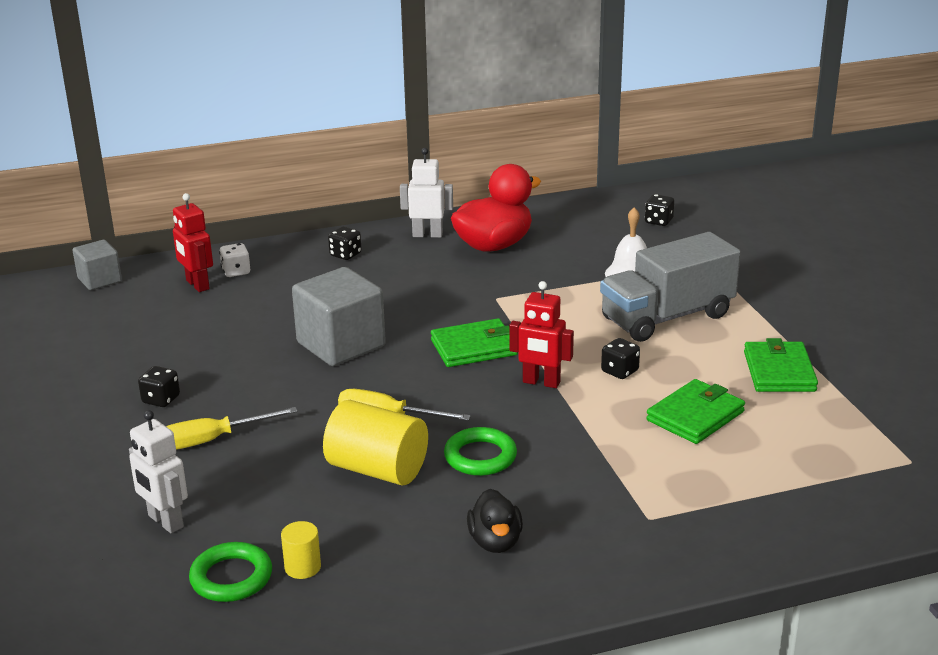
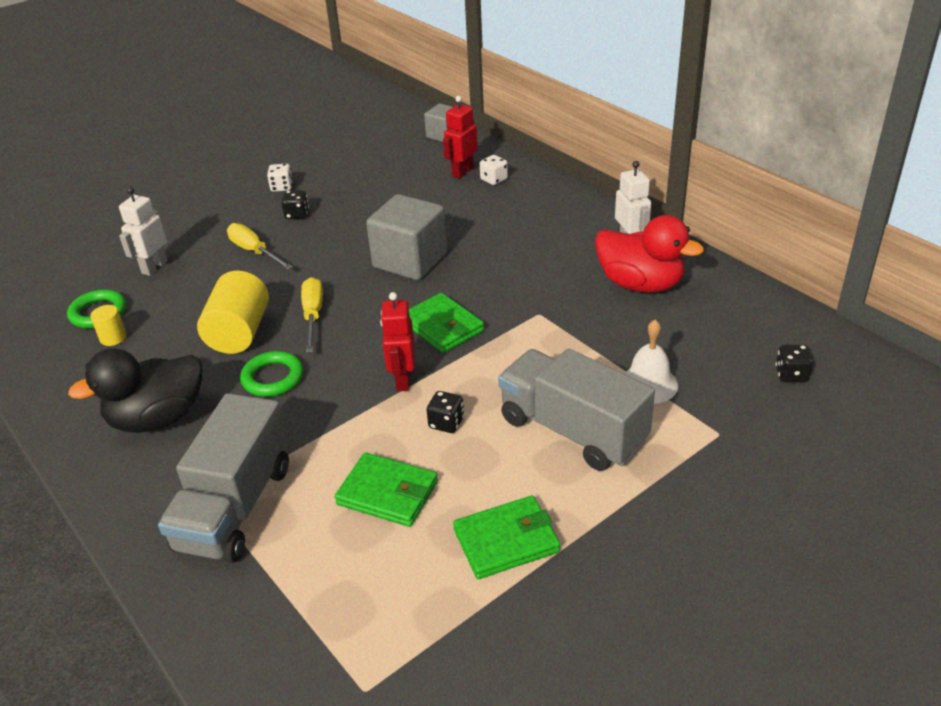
camera: 70 degrees right, 10 degrees up
black dice [328,226,362,260] -> none
black duck [467,489,523,553] -> black duck [68,348,202,433], size x1.77
none -> grey truck [158,393,289,563]
none -> white dice [267,164,293,192]

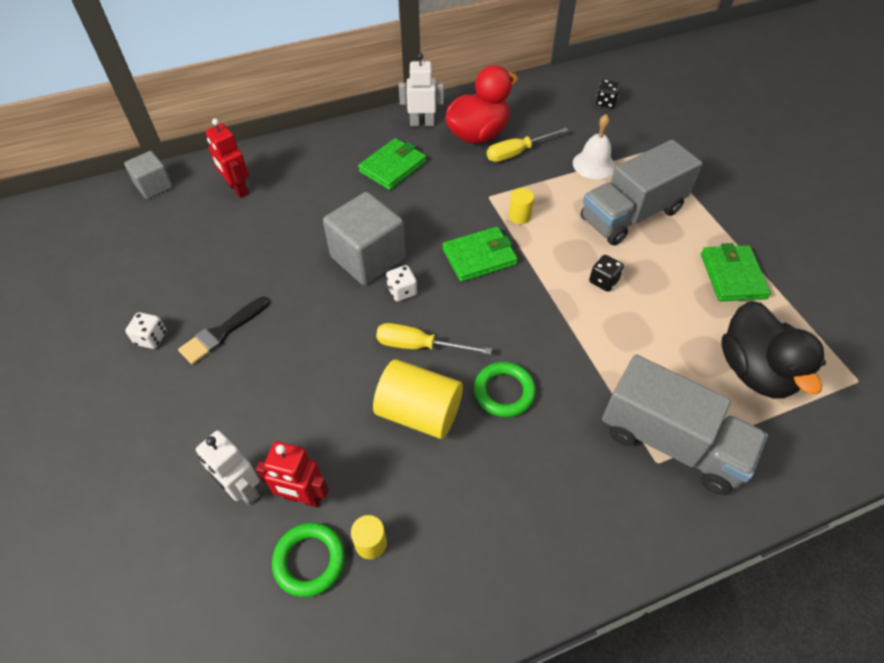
camera: 75 degrees left, 15 degrees up
black duck [68,348,202,433] -> black duck moved to [721,301,826,399]
yellow screwdriver [227,223,293,270] -> yellow screwdriver moved to [487,127,569,162]
black dice [281,190,309,219] -> black brush [178,297,269,365]
green wallet [335,452,438,527] -> green wallet moved to [358,138,426,190]
red robot [380,292,415,391] -> red robot moved to [256,441,329,508]
white dice [480,155,508,185] -> white dice moved to [386,265,417,302]
none -> yellow cylinder [509,188,534,224]

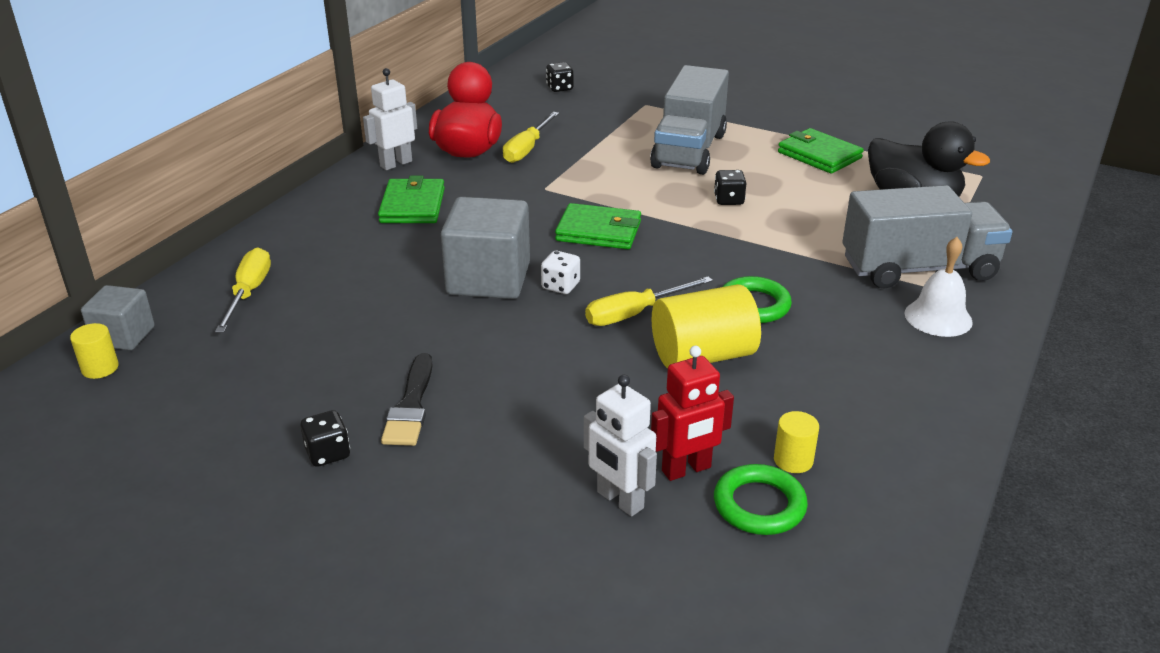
camera: 40 degrees left, 20 degrees down
white dice [125,312,166,349] -> black dice [300,410,350,467]
white robot [196,431,260,505] -> white robot turned 45 degrees clockwise [584,375,657,517]
red robot [205,118,249,198] -> yellow screwdriver [215,247,271,333]
green wallet [443,227,518,282] -> green wallet turned 75 degrees clockwise [555,203,641,249]
yellow cylinder [509,188,534,224] -> yellow cylinder moved to [70,323,119,379]
white bell [573,114,615,179] -> white bell moved to [905,237,973,337]

